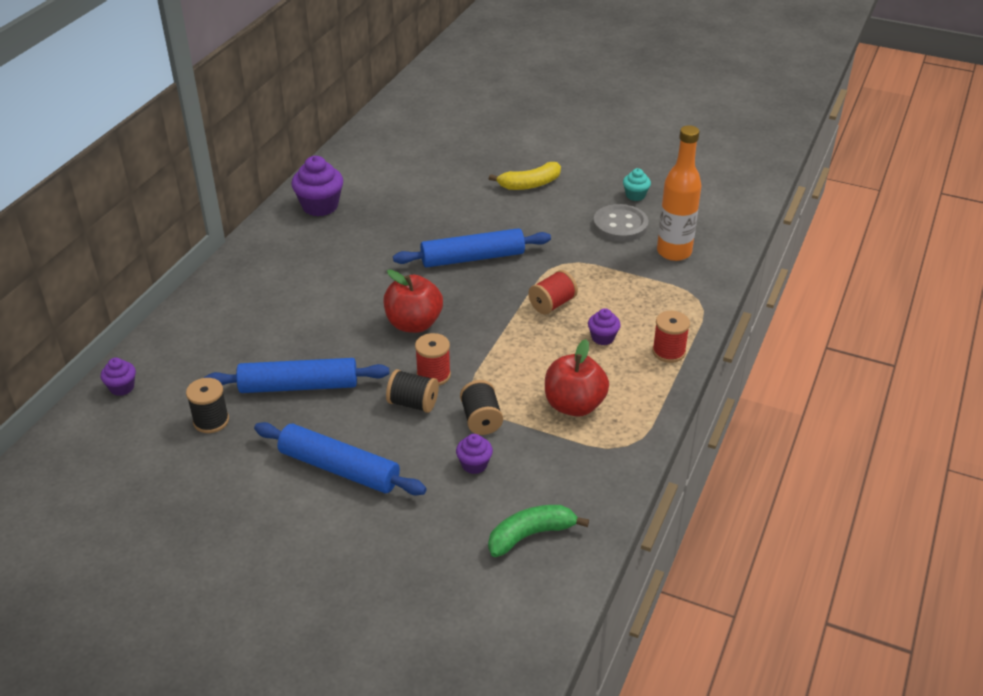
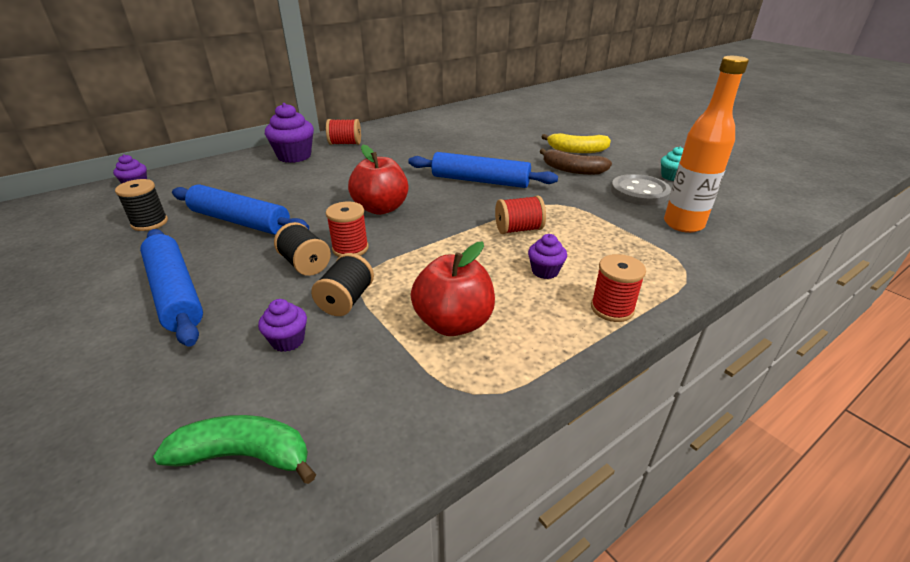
camera: 30 degrees right, 5 degrees down
purple cupcake [291,156,343,216] -> purple cupcake moved to [265,103,314,163]
none -> red spool [326,119,361,145]
none -> brown banana [539,149,612,175]

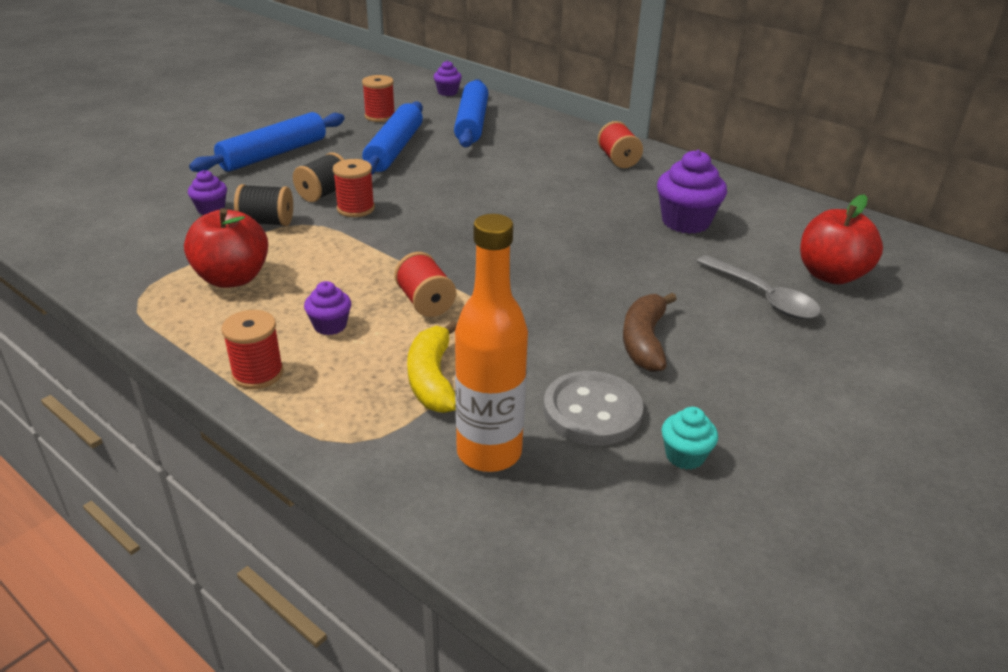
camera: 75 degrees right, 0 degrees up
black spool [115,179,168,231] -> red spool [362,75,395,122]
green banana [153,415,316,484] -> none
purple cupcake [265,103,314,163] -> purple cupcake moved to [657,150,727,234]
red apple [348,145,408,215] -> red apple moved to [800,194,883,284]
blue rolling pin [408,152,558,188] -> blue rolling pin moved to [454,79,488,148]
yellow banana [542,133,611,153] -> yellow banana moved to [407,321,457,413]
none -> grey spoon [696,255,821,319]

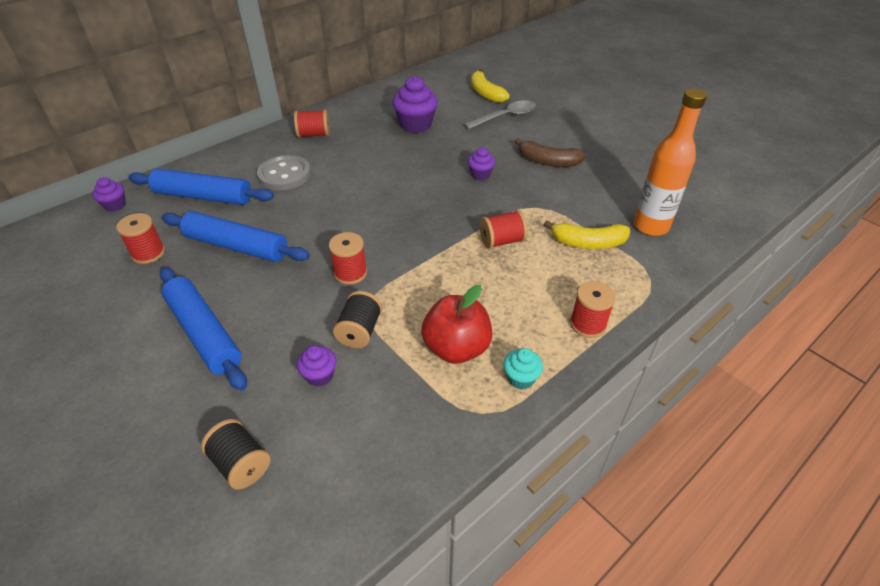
camera: 80 degrees left, 10 degrees up
black spool [293,152,345,202] -> black spool moved to [201,419,270,490]
purple cupcake [304,281,351,335] -> purple cupcake moved to [468,147,495,180]
grey button [543,371,643,446] -> grey button moved to [257,155,311,190]
turquoise cupcake [662,407,718,470] -> turquoise cupcake moved to [503,348,543,389]
red apple [800,194,883,284] -> yellow banana [471,69,510,103]

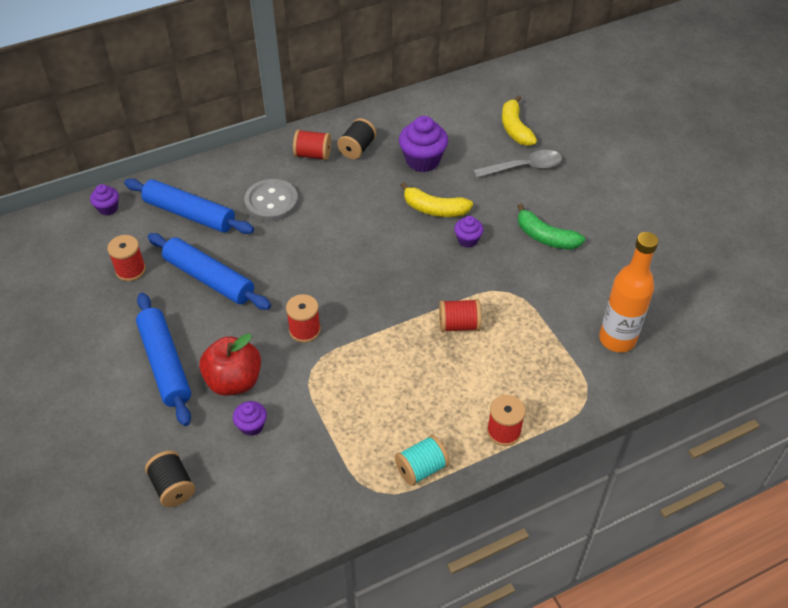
camera: 15 degrees right, 5 degrees up
black spool [333,291,382,348] -> black spool moved to [337,118,376,159]
red apple [421,285,492,364] -> red apple moved to [199,334,261,396]
turquoise cupcake [503,348,543,389] -> turquoise spool [395,435,449,486]
brown banana [515,138,586,167] -> green banana [517,203,585,250]
yellow banana [543,220,630,249] -> yellow banana moved to [400,182,473,217]

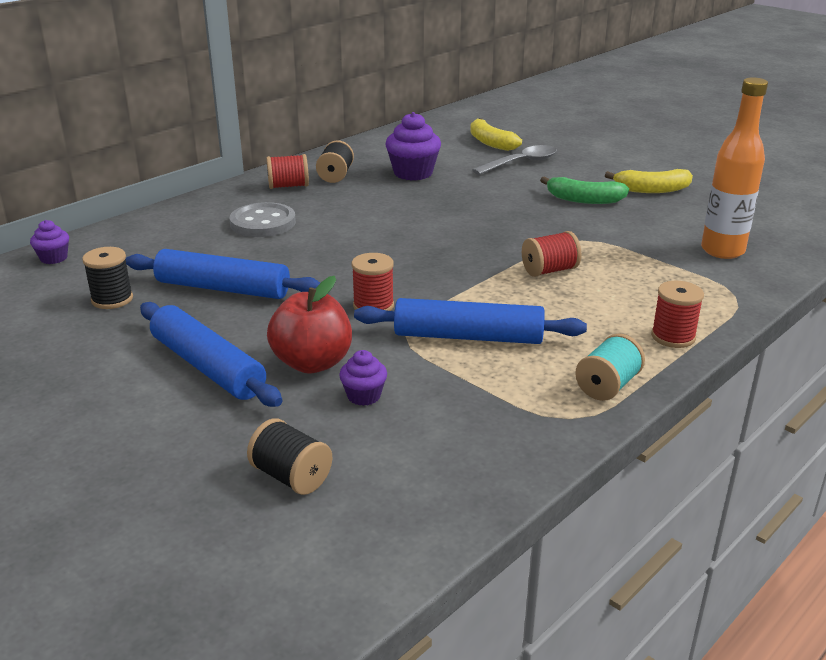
camera: 20 degrees left, 20 degrees down
red spool [107,235,146,281] -> black spool [82,247,133,309]
blue rolling pin [124,178,254,234] -> blue rolling pin moved to [354,298,587,344]
yellow banana [400,182,473,217] -> yellow banana moved to [605,169,693,193]
purple cupcake [454,216,483,248] -> none

